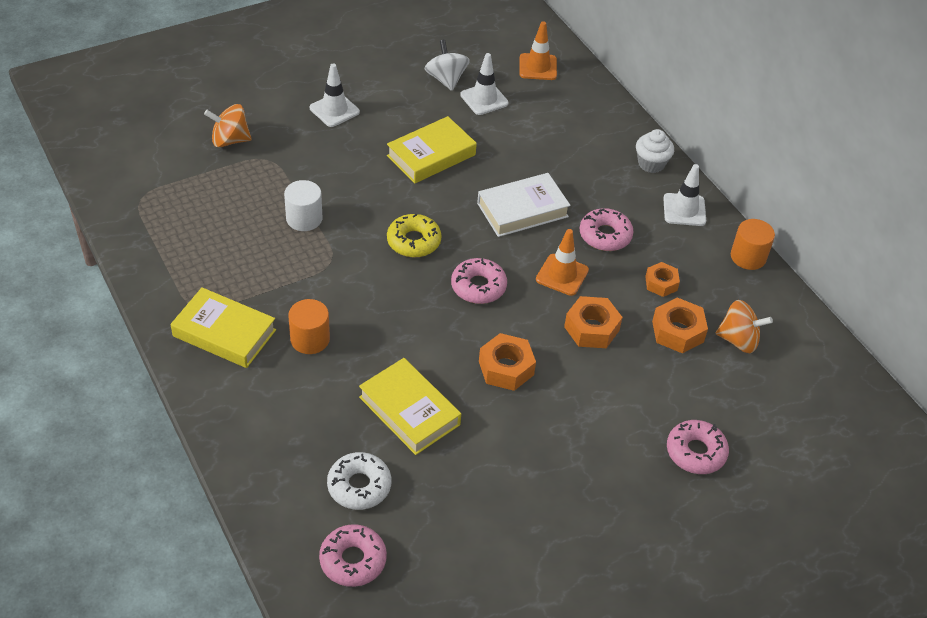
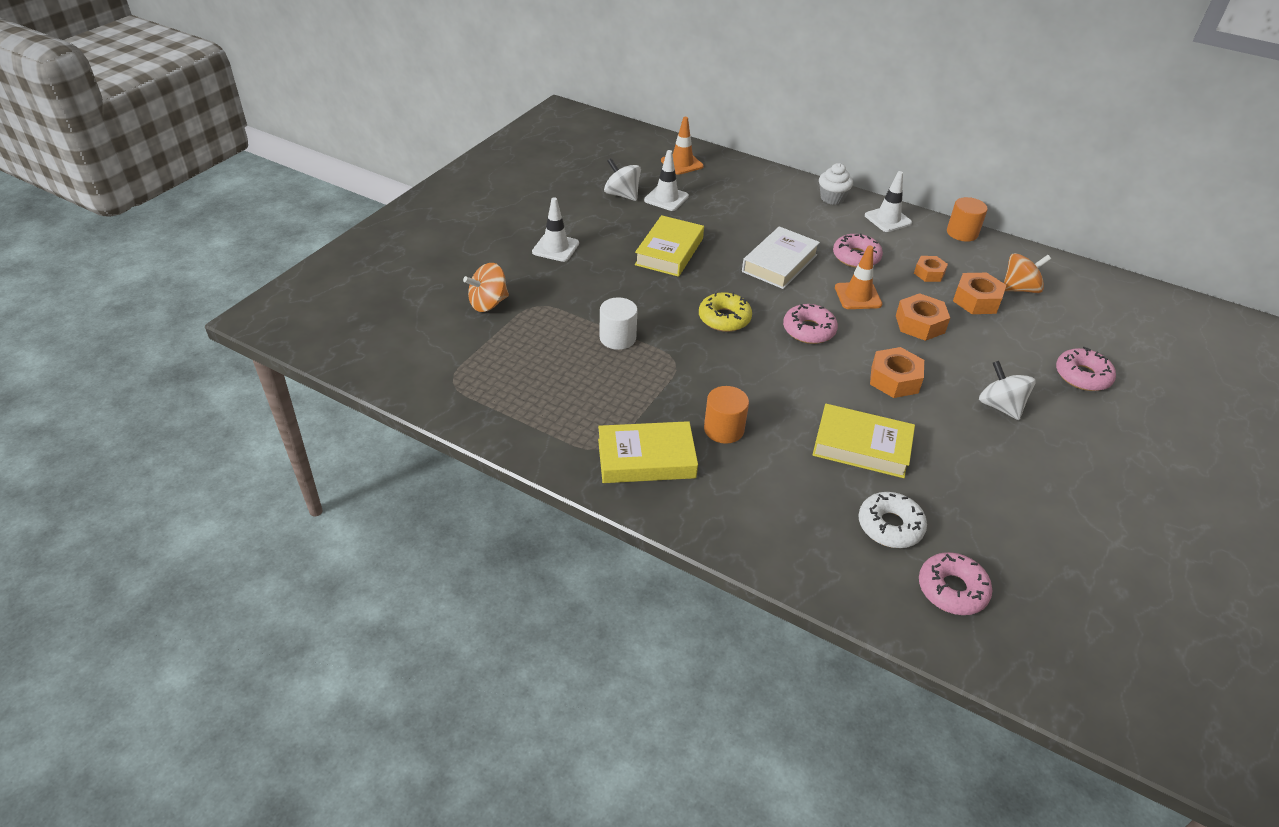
camera: 30 degrees left, 5 degrees down
none -> white spinning top [979,361,1035,420]

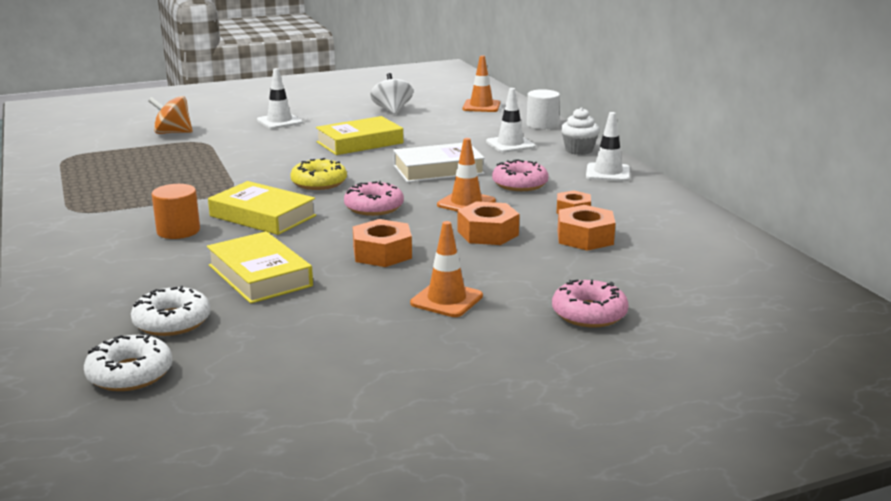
camera: 40 degrees right, 20 degrees down
yellow book [598,421,698,483] -> yellow book moved to [208,181,316,235]
white cylinder [600,297,638,350] -> white cylinder moved to [527,89,560,129]
white traffic cone [644,150,689,211] -> white traffic cone moved to [486,88,535,153]
pink donut [919,552,992,615] -> white donut [84,335,173,391]
orange cylinder [947,197,988,242] -> none
white spinning top [979,361,1035,420] -> orange traffic cone [410,221,483,317]
orange spinning top [1004,253,1051,293] -> none

